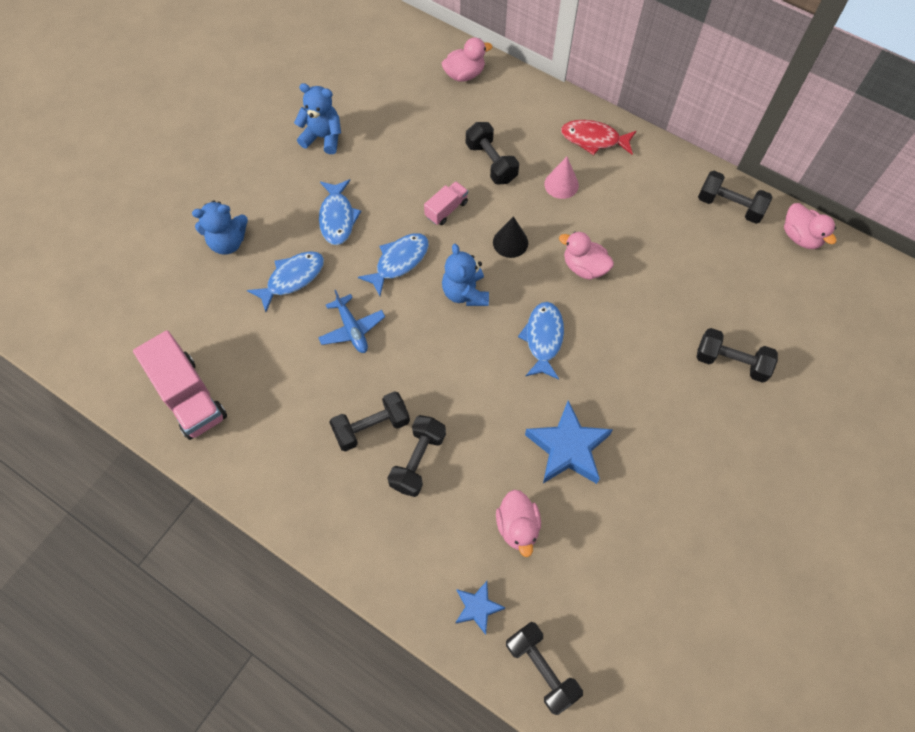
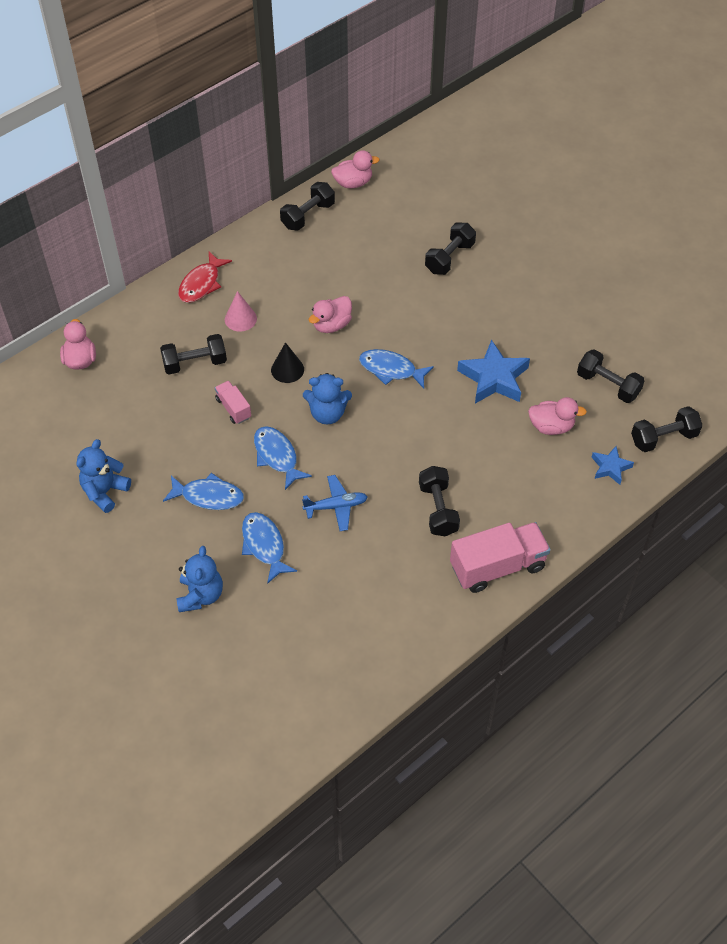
camera: 75 degrees left, 10 degrees down
pink truck [133,330,227,440] -> pink truck moved to [450,522,550,593]
black dumbbell [387,415,446,497] -> black dumbbell moved to [577,349,645,403]

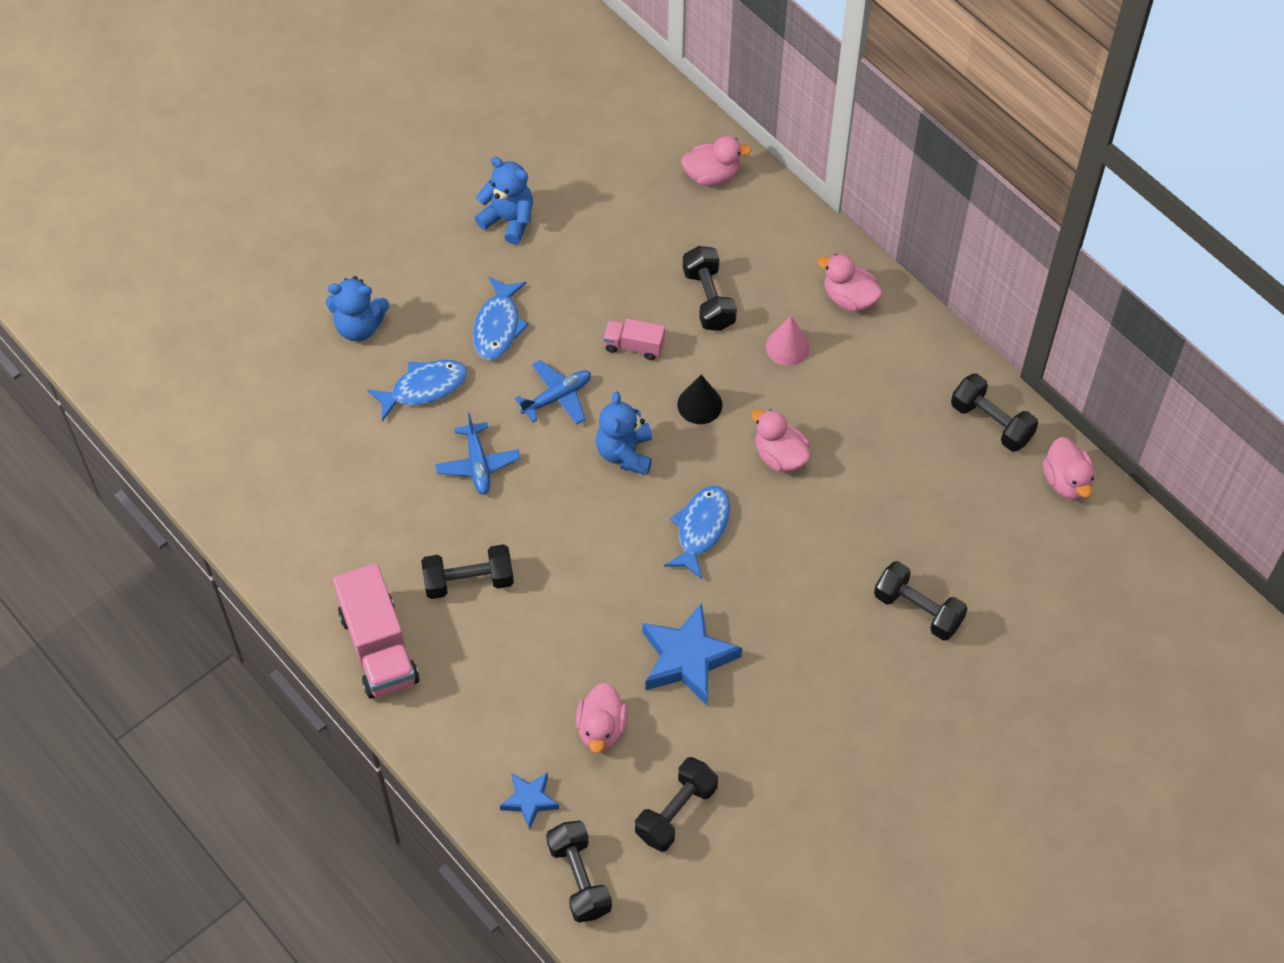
camera: 90 degrees right, 5 degrees up
red fish [178,252,232,303] -> pink duck [818,254,883,312]
pink truck [215,381,251,424] -> pink truck turned 135 degrees counterclockwise [603,319,665,360]
blue fish [254,426,312,490] -> blue plane [515,360,591,425]

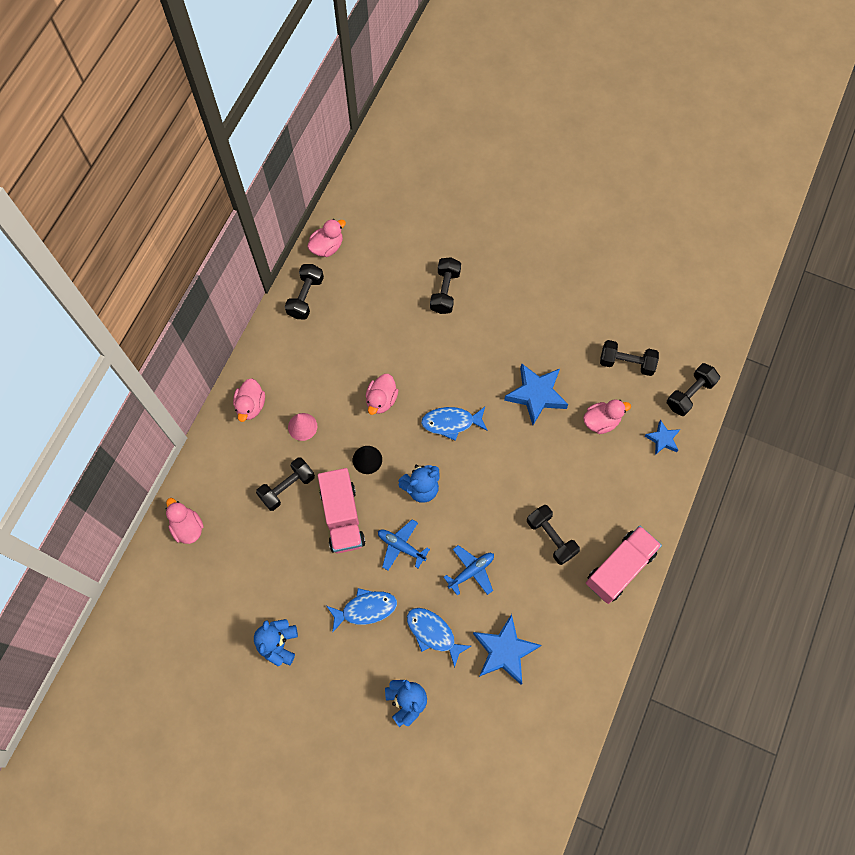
camera: 115 degrees left, 10 degrees up
pink truck [603,319,665,360] -> pink truck [318,468,365,553], size x1.91
none -> blue star [473,614,541,685]

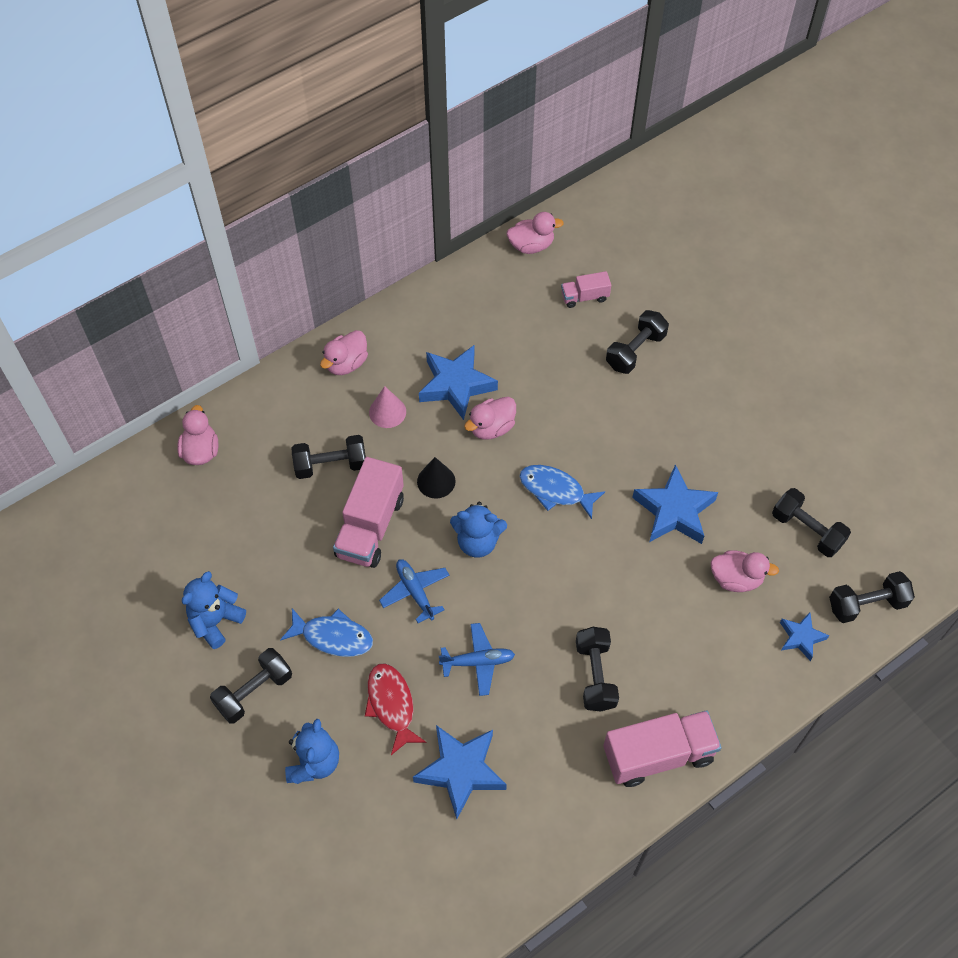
camera: 30 degrees right, 10 degrees down
black dumbbell [285,264,324,320] -> black dumbbell moved to [210,648,292,724]
blue fish [407,608,471,668] -> red fish [365,663,426,755]
none -> blue star [419,345,498,420]
none -> pink truck [561,271,611,308]

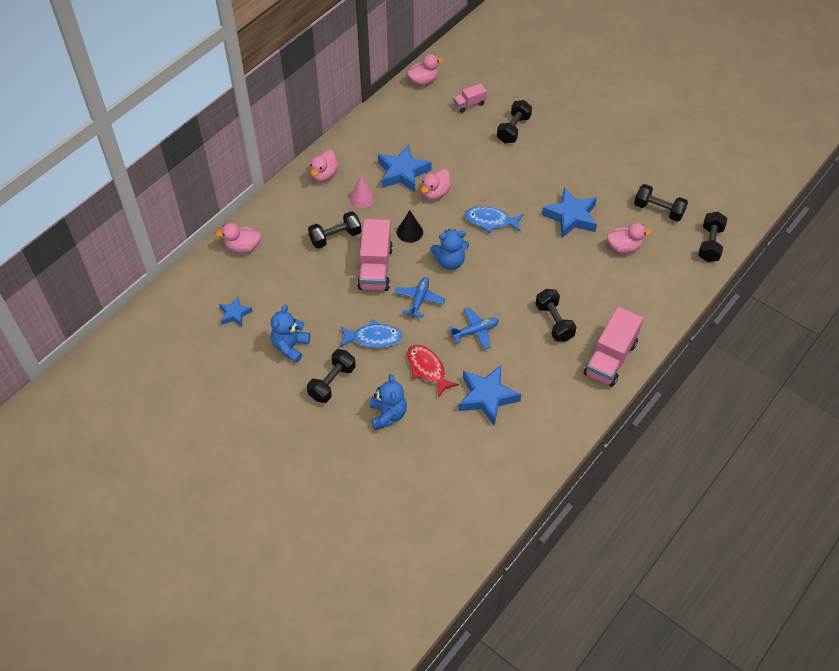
camera: 15 degrees left, 5 degrees down
pink duck [177,405,218,465] -> pink duck turned 75 degrees counterclockwise [215,223,261,253]
blue plane [379,559,449,623] -> blue plane turned 60 degrees clockwise [395,277,445,318]
pink truck [603,710,722,787] -> pink truck turned 150 degrees clockwise [584,307,643,387]
blue star [780,612,829,661] -> blue star moved to [219,297,253,326]
black dumbbell [829,571,915,623] -> black dumbbell turned 45 degrees counterclockwise [698,212,727,262]

